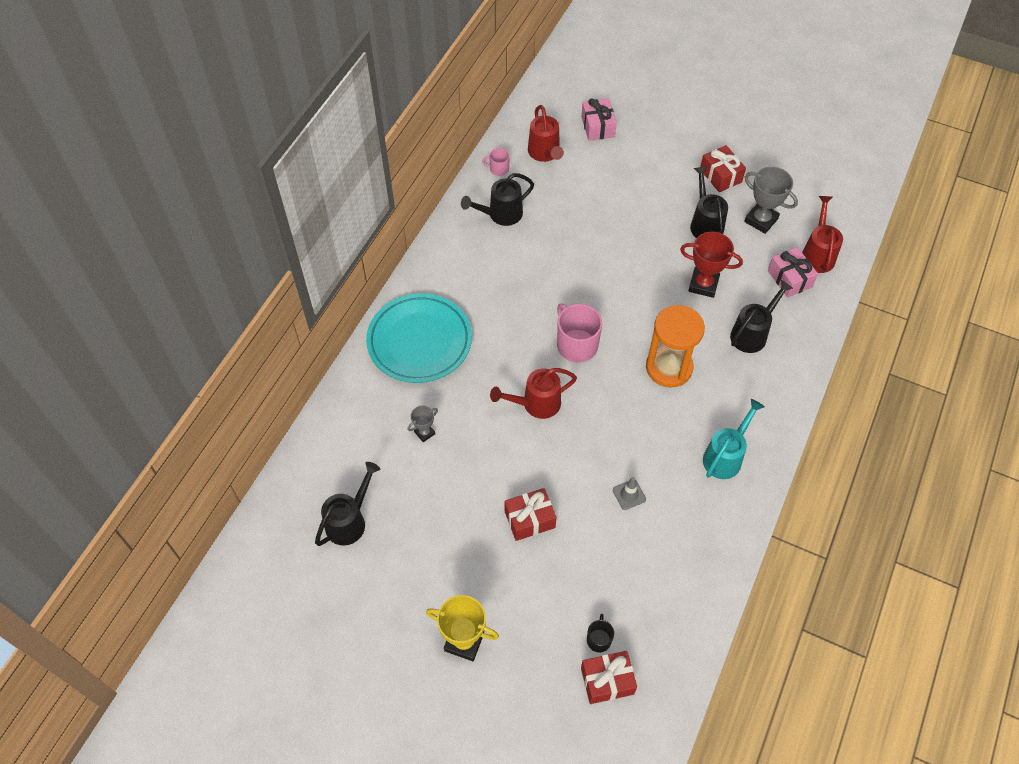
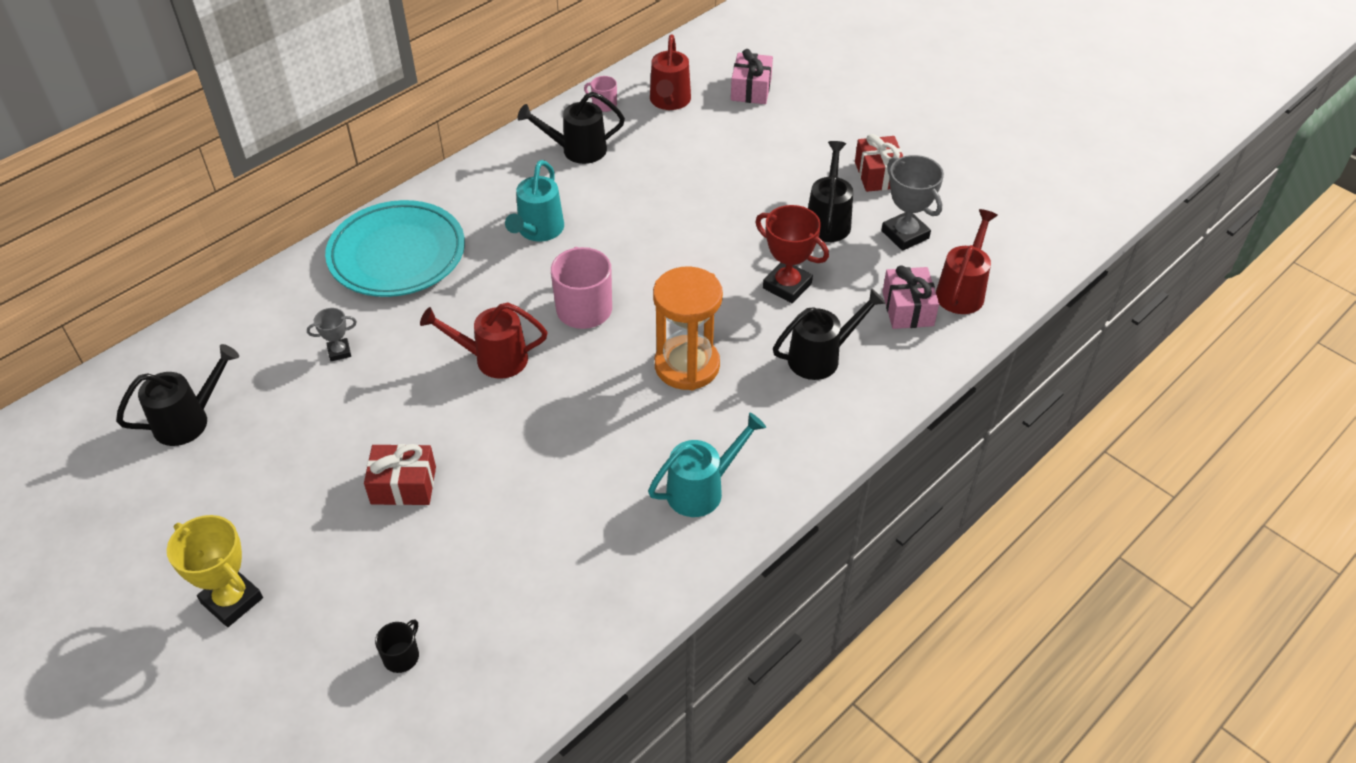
camera: 20 degrees right, 10 degrees down
red gift [581,651,637,704] -> none
grey traffic cone [613,477,646,510] -> none
none -> turquoise watering can [505,160,564,242]

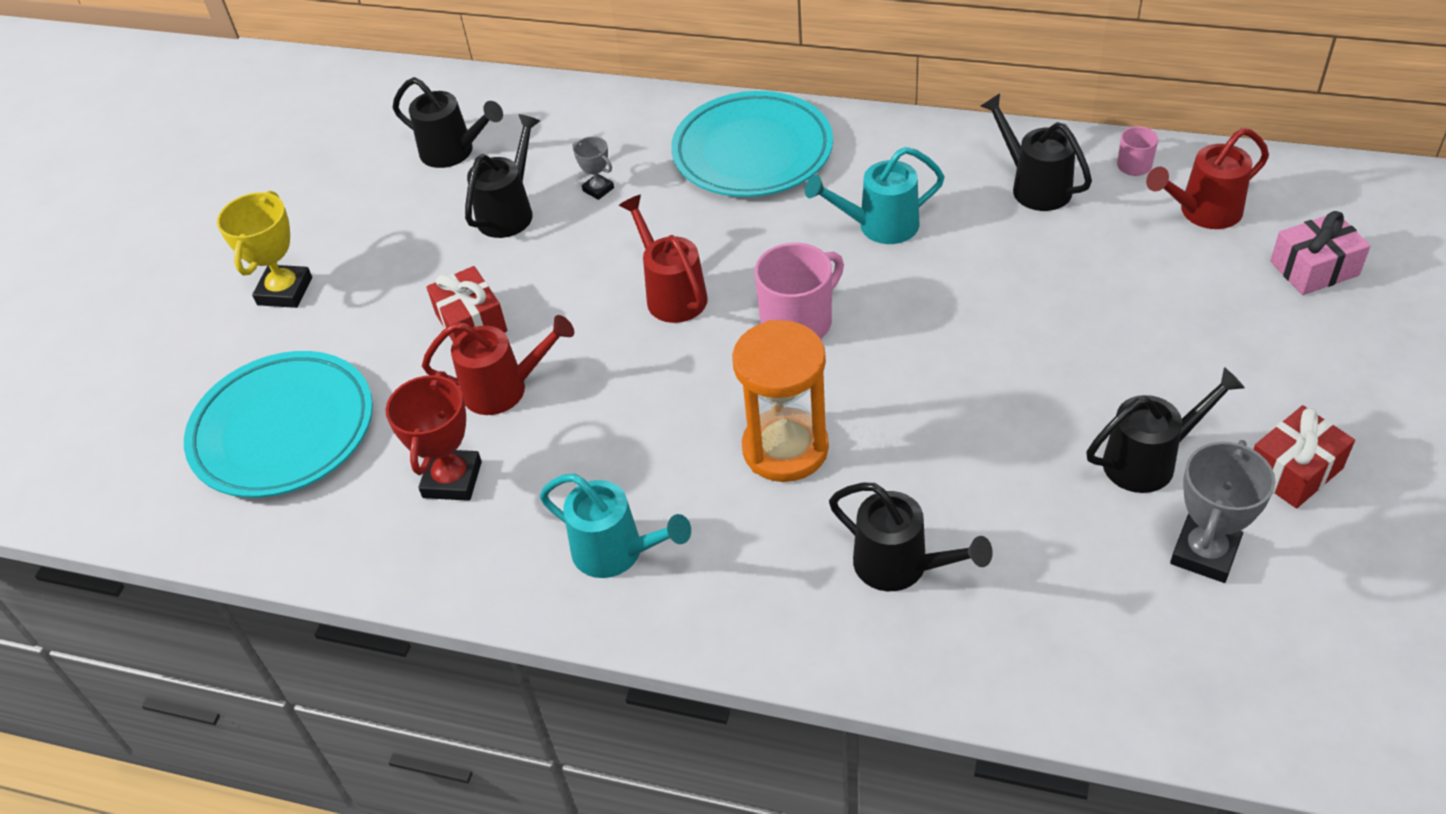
camera: 65 degrees right, 0 degrees up
black mug [375,619,419,673] -> turquoise plate [184,351,373,498]
red trophy [755,205,829,303] -> red trophy moved to [386,371,482,501]
pink gift [882,265,939,329] -> none
red watering can [936,209,998,314] -> red watering can moved to [422,315,574,415]
none -> black watering can [465,114,540,238]

